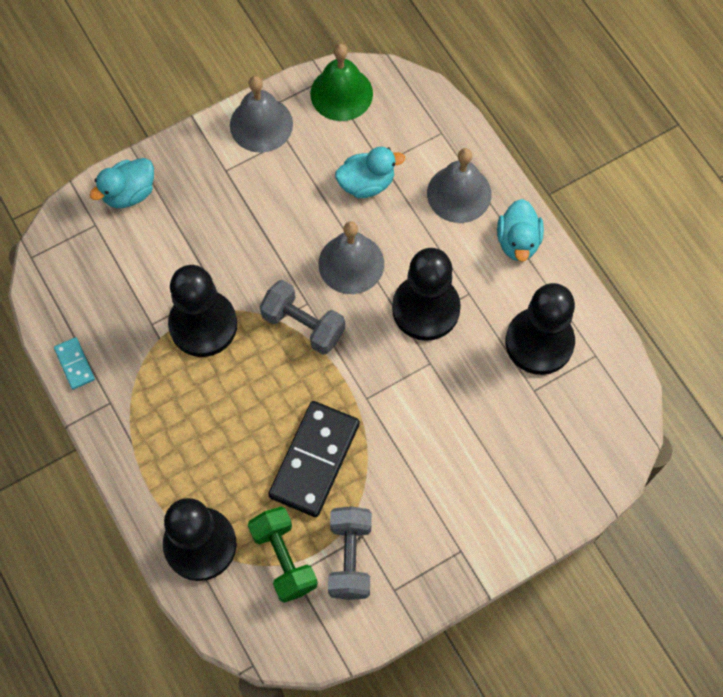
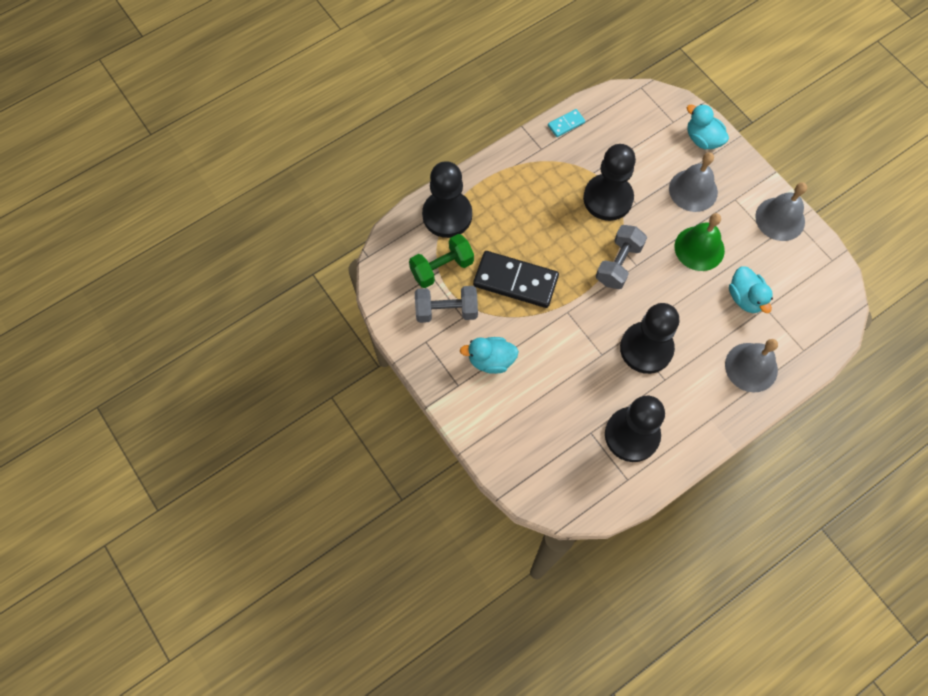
camera: 85 degrees right, 0 degrees up
green bell [310,44,373,121] -> green bell moved to [675,213,725,271]
grey bell [318,221,384,294] -> grey bell moved to [669,152,718,212]
turquoise duck [497,199,544,262] -> turquoise duck moved to [460,337,519,374]

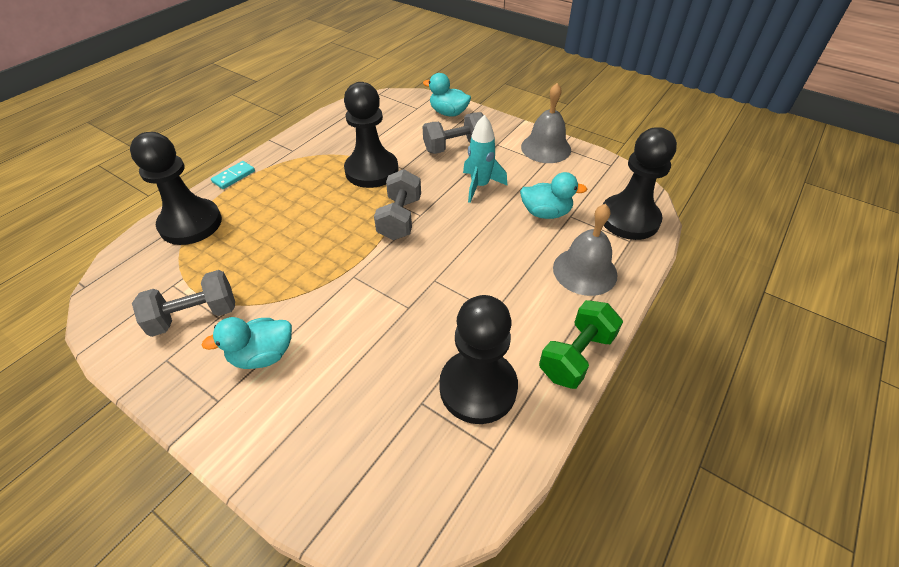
camera: 20 degrees left, 20 degrees down
green dumbbell [409,234,474,288] -> green dumbbell moved to [539,300,623,389]
black domino [473,251,559,308] -> none
turquoise domino [548,109,585,137] -> turquoise domino moved to [211,161,255,189]
black pawn [620,303,679,374] -> black pawn moved to [603,127,677,240]
grey bell [669,152,718,212] -> grey dumbbell [422,112,483,154]
green bell [675,213,725,271] -> turquoise rocket [463,115,507,203]
turquoise duck [729,266,773,313] -> turquoise duck turned 45 degrees counterclockwise [520,172,587,219]

